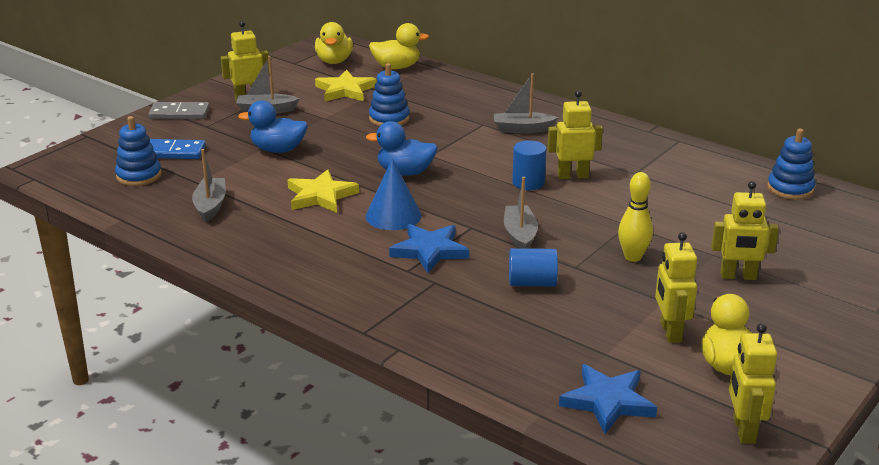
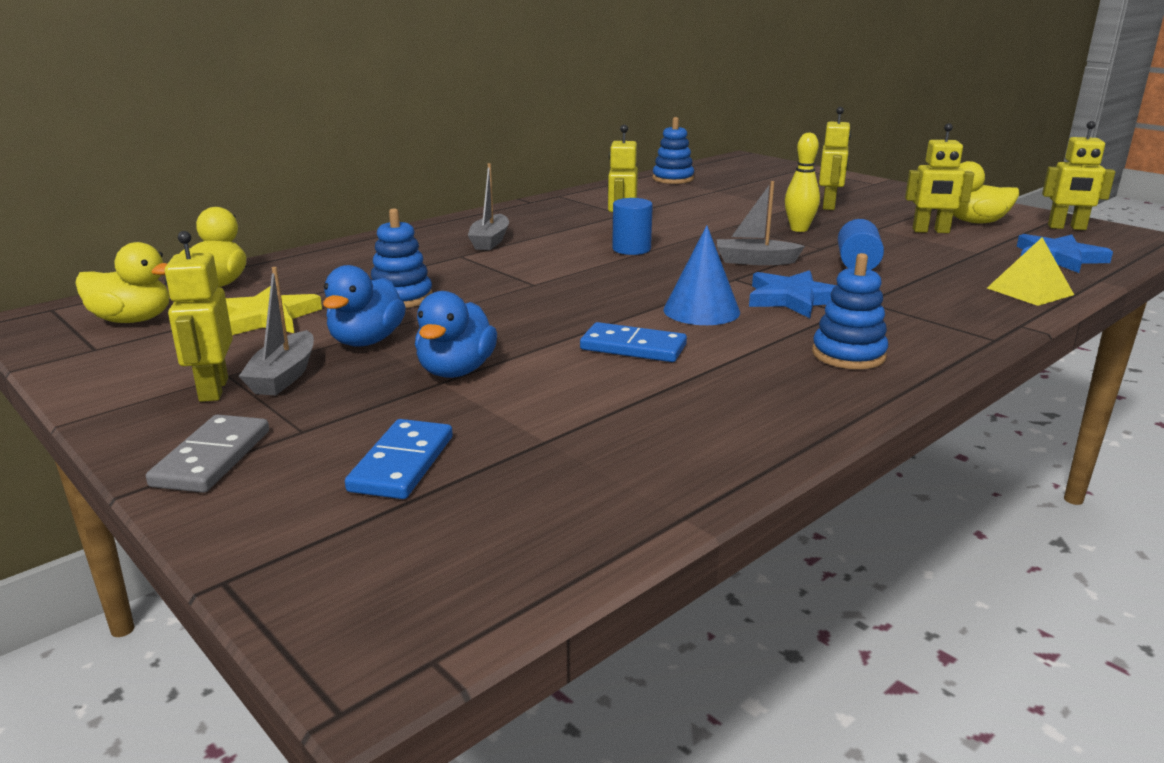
camera: 80 degrees left, 5 degrees down
blue stacking toy [115,116,162,186] -> blue stacking toy moved to [812,253,888,369]
grey boat [192,149,226,222] -> none
yellow star [288,169,359,213] -> blue domino [580,322,687,362]
blue duck [366,121,438,176] -> blue duck moved to [323,265,406,347]
none -> yellow pyramid [987,237,1074,306]

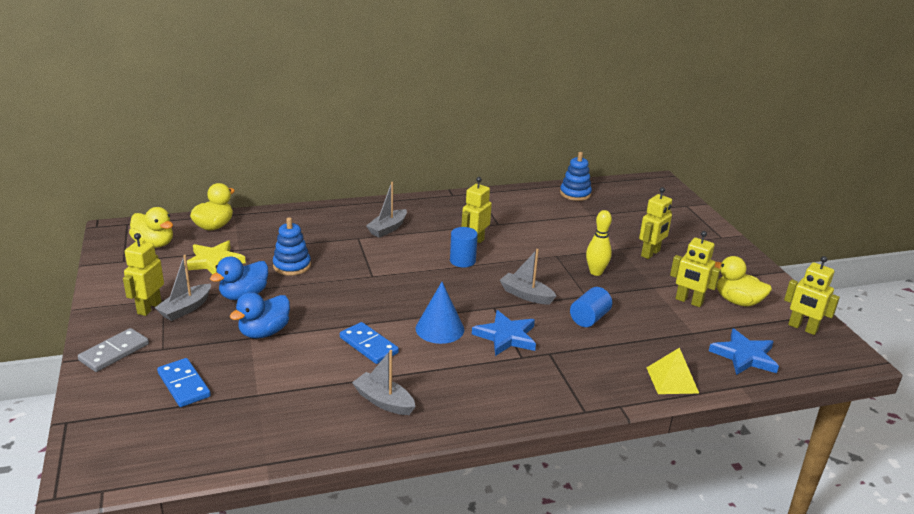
camera: 25 degrees right, 5 degrees up
blue domino [345,419,453,499] -> blue domino turned 75 degrees counterclockwise [157,358,211,407]
blue stacking toy [812,253,888,369] -> none
none -> grey boat [352,350,416,415]

